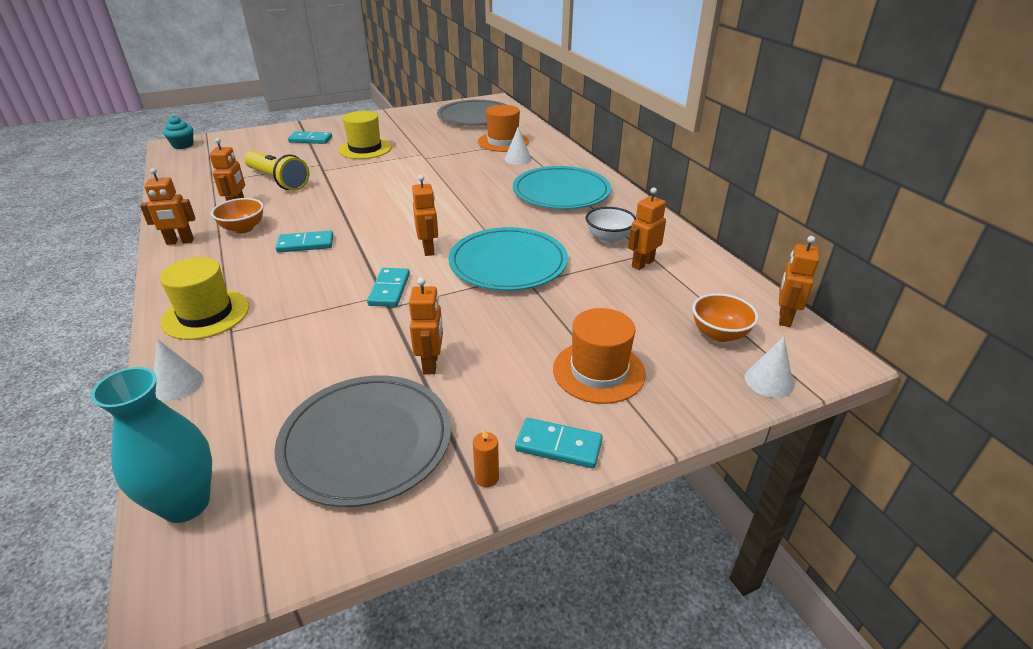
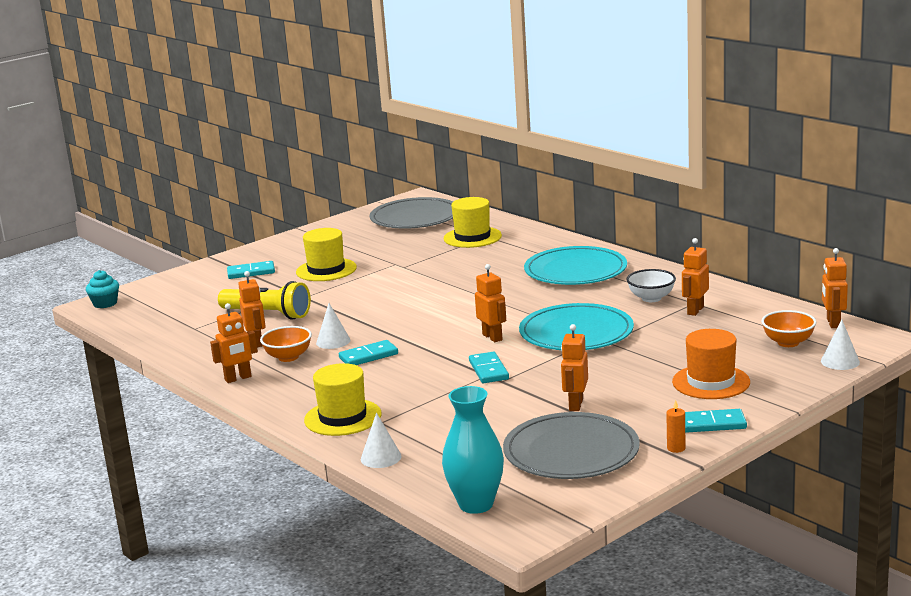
camera: 15 degrees left, 15 degrees down
orange robot [409,277,443,374] -> orange robot turned 150 degrees counterclockwise [561,324,588,411]
orange hat [478,105,529,152] -> yellow hat [443,197,502,248]
white cone [505,127,532,165] -> white cone moved to [316,303,350,349]

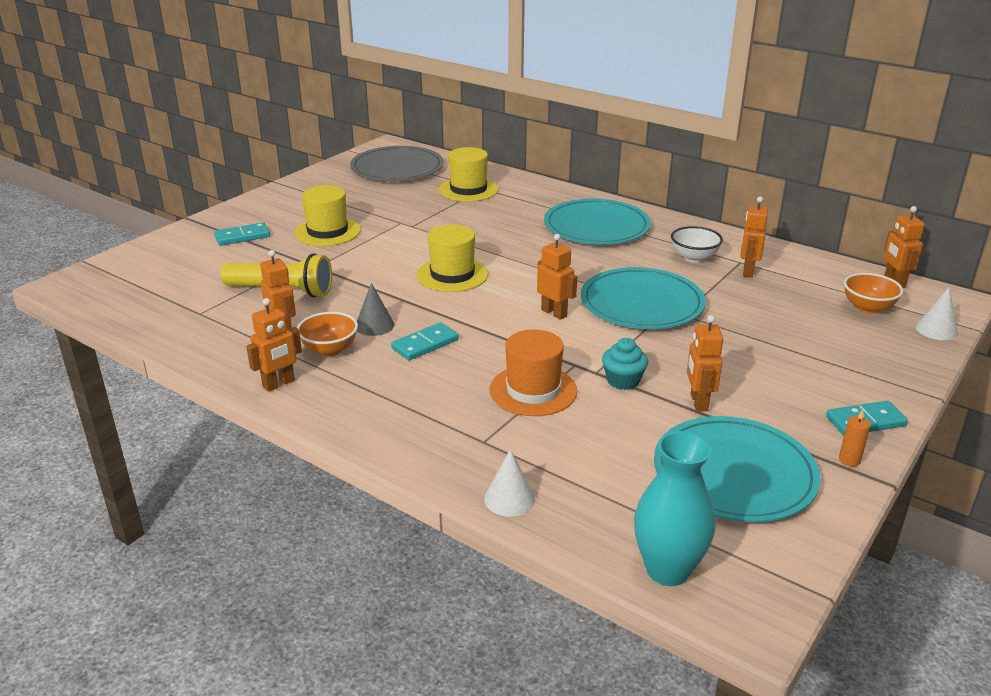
camera: 15 degrees left, 10 degrees up
turquoise cupcake [86,270,119,308] -> turquoise cupcake moved to [602,338,648,390]
yellow hat [304,363,382,436] -> yellow hat moved to [417,224,488,292]
white cone [316,303,350,349] -> grey cone [357,283,394,336]
turquoise domino [469,352,509,383] -> none
grey plate [503,412,640,479] -> turquoise plate [654,416,821,522]
orange hat [672,329,750,399] -> orange hat moved to [490,329,577,416]

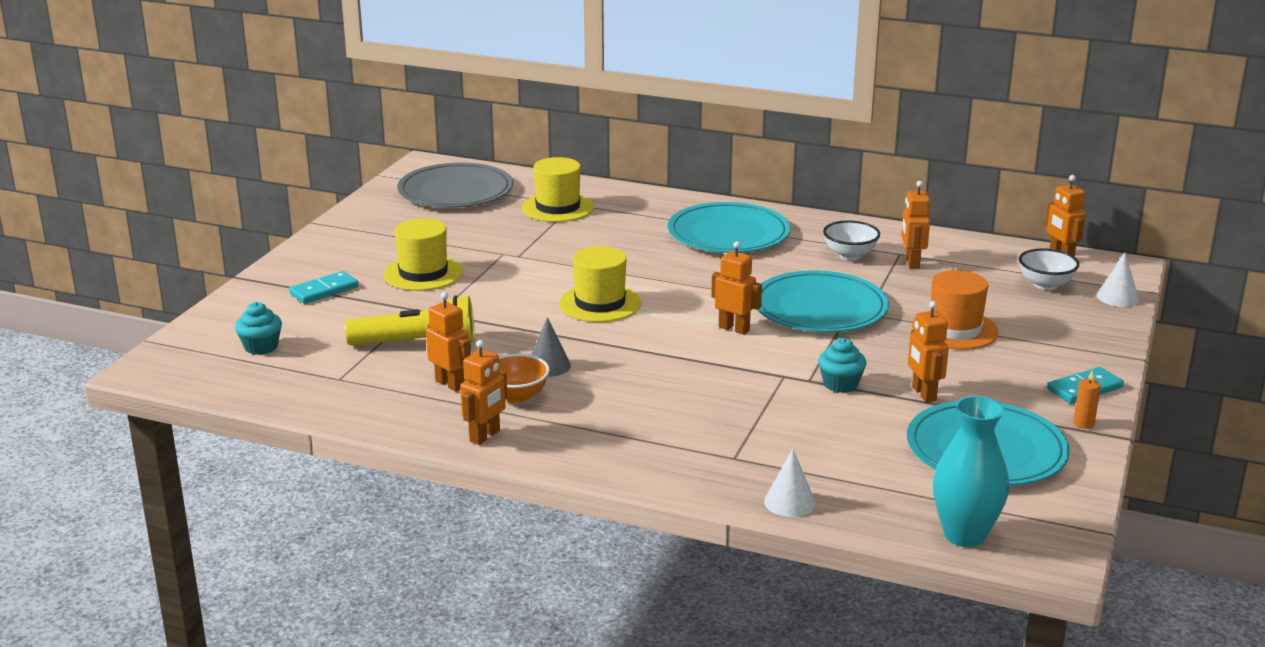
camera: 15 degrees left, 5 degrees down
turquoise domino [391,322,459,361] -> none
orange hat [490,329,577,416] -> orange hat moved to [912,270,999,350]
orange bowl [844,273,903,314] -> white bowl [1019,248,1079,290]
none -> turquoise cupcake [235,302,282,355]

